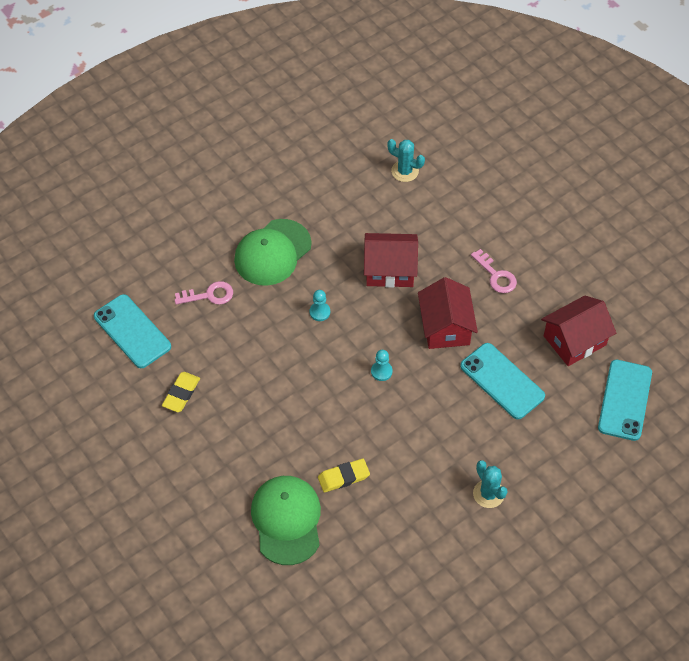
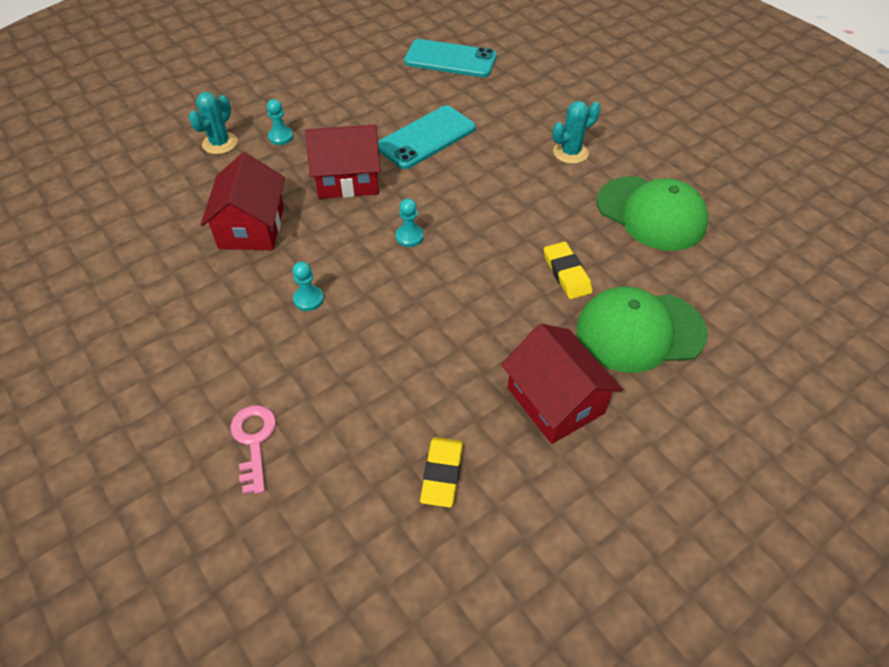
camera: 90 degrees left, 5 degrees down
turquoise phone [94,294,171,368] -> none
yellow eraser [162,372,200,412] -> yellow eraser turned 75 degrees clockwise [420,437,463,507]
green cap [234,219,312,286] -> green cap moved to [597,176,708,251]
turquoise cactus [387,139,425,182] -> turquoise cactus moved to [189,92,237,154]
pink key [471,249,517,293] -> turquoise pawn [267,99,294,145]
red house [541,295,616,366] -> red house moved to [501,324,623,444]

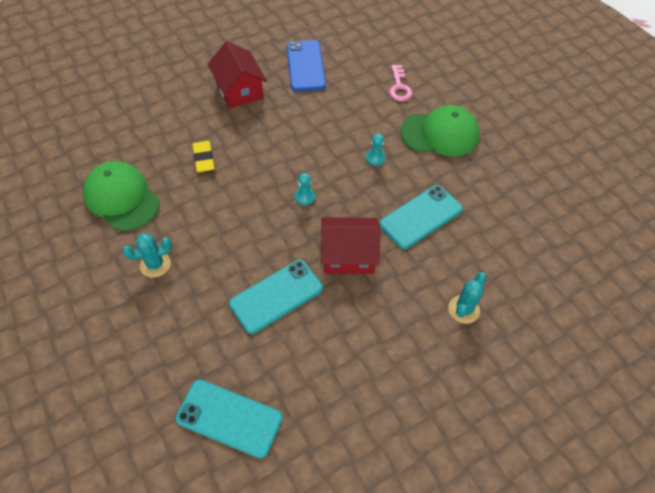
camera: 175 degrees left, 5 degrees up
red house [200,152,285,250] -> turquoise phone [379,185,463,249]
turquoise pawn [267,99,294,145] -> none
yellow eraser [420,437,463,507] -> blue phone [287,40,326,91]
green cap [576,287,708,373] -> green cap moved to [400,105,479,156]

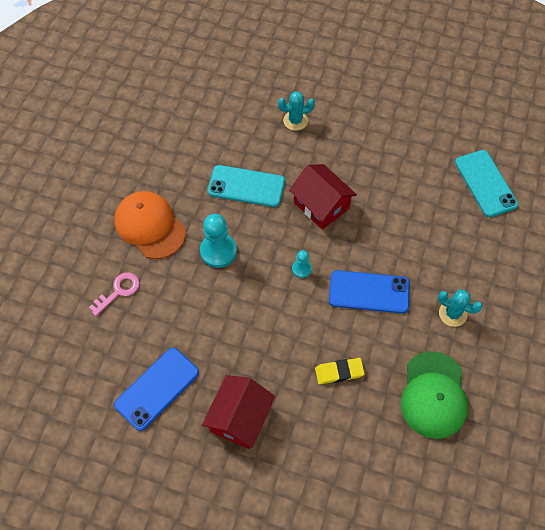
camera: 130 degrees left, 5 degrees up
yellow eraser [192,141,215,172] -> yellow eraser turned 45 degrees clockwise [315,358,365,384]
turquoise phone [229,260,323,334] -> none
turquoise pawn [366,134,385,166] -> turquoise pawn [200,214,237,268], size x1.89
green cap [400,105,479,156] -> orange cap [115,191,186,259]
none -> blue phone [329,270,410,313]

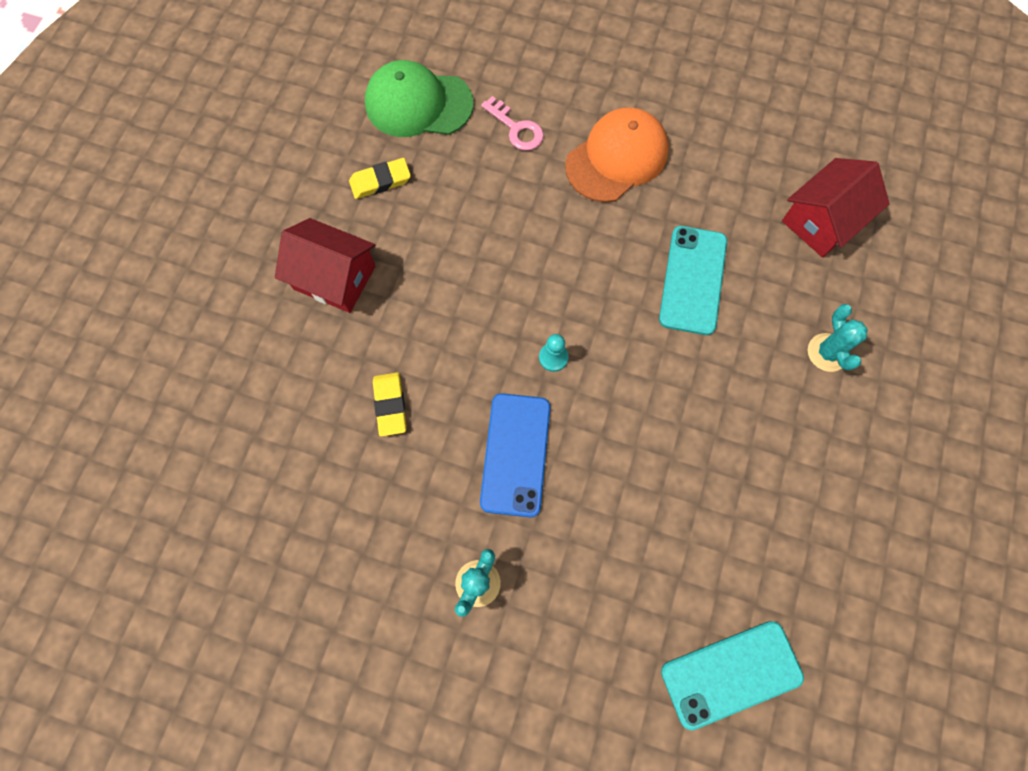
camera: 90 degrees right, 10 degrees up
blue phone [114,348,199,431] -> yellow eraser [349,158,411,199]
turquoise pawn [200,214,237,268] -> none
red house [289,164,357,230] -> red house moved to [782,158,890,258]
green cap [401,351,468,439] -> green cap moved to [365,60,473,137]

